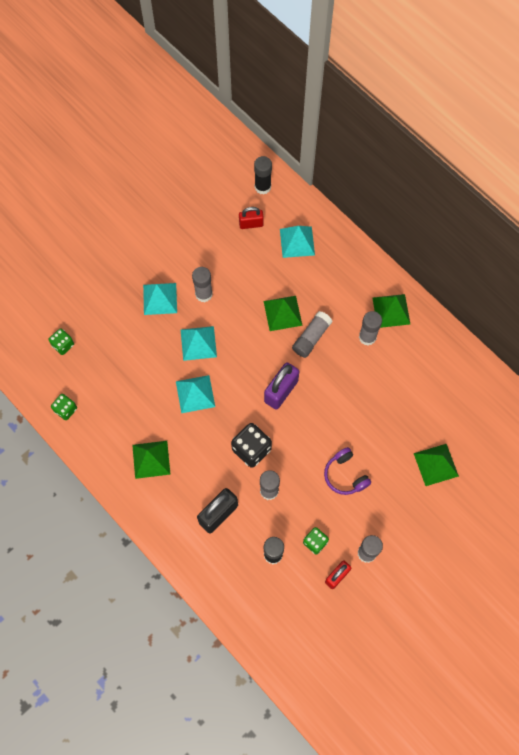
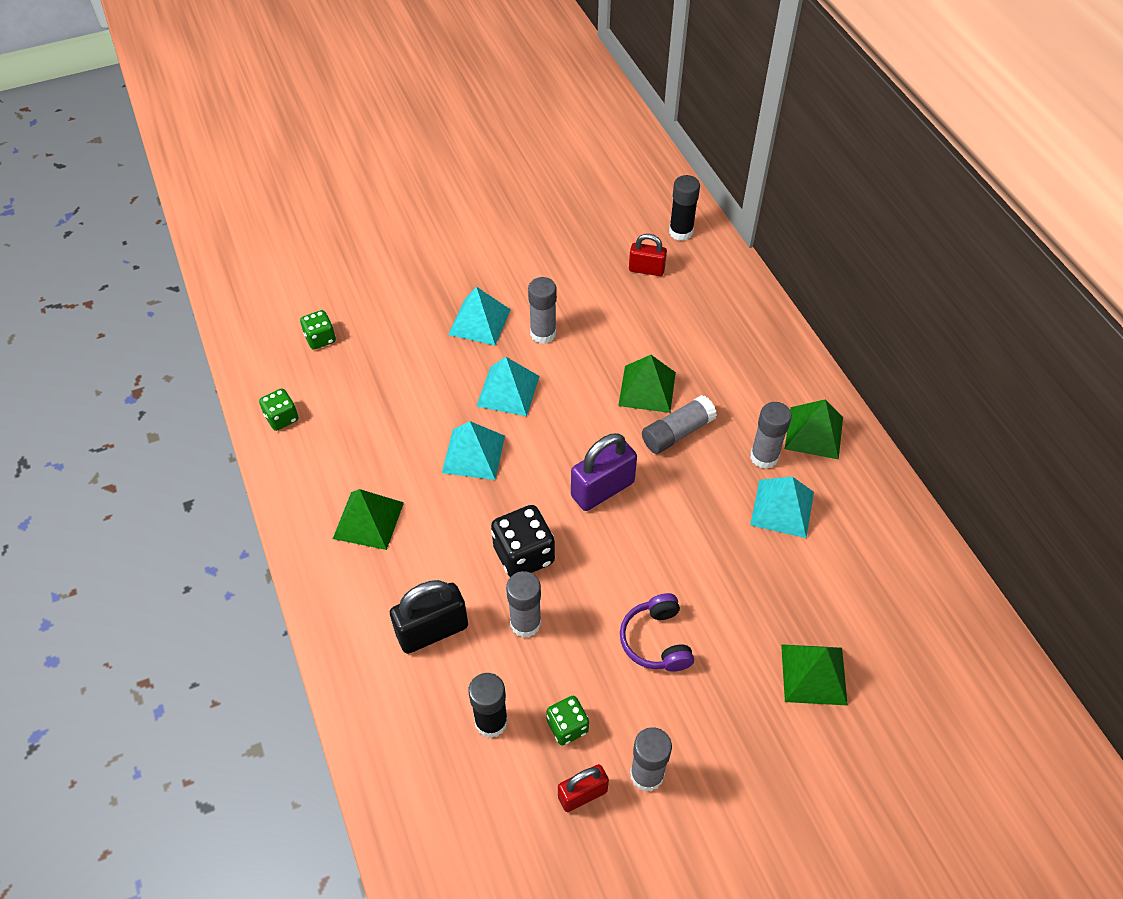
camera: 20 degrees right, 15 degrees down
turquoise pyramid [280,226,315,258] -> turquoise pyramid moved to [750,477,814,538]

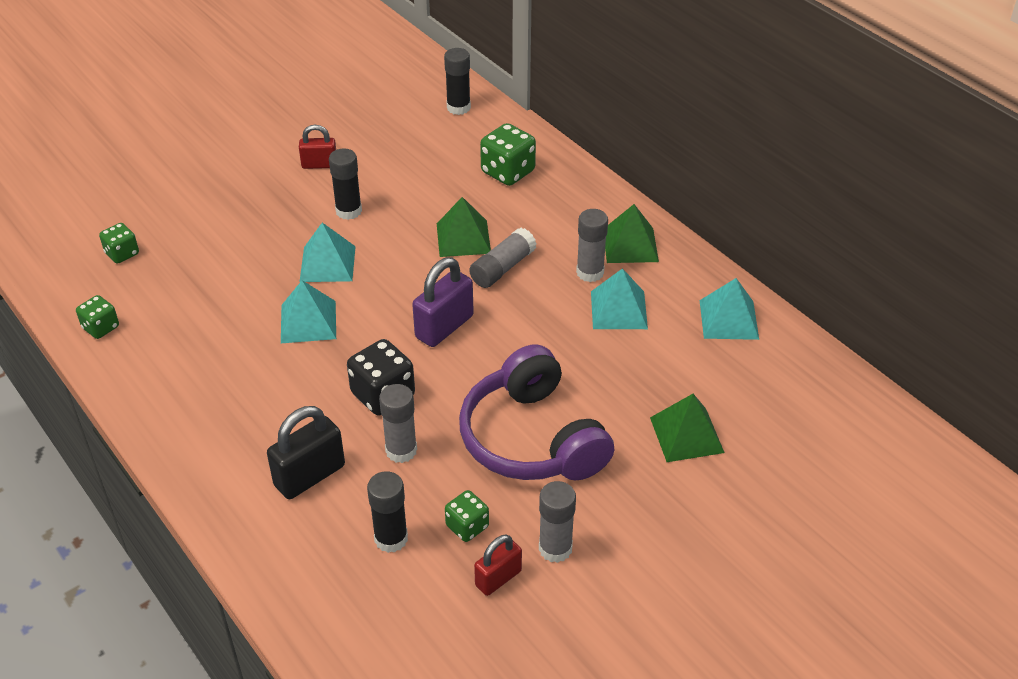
camera: 15 degrees left, 10 degrees down
green pyramid [333,489,404,550] -> none
turquoise pyramid [448,287,511,345] -> turquoise pyramid moved to [700,278,759,340]
grey glue stick [528,277,557,344] -> black glue stick [329,148,362,220]
purple headphones [620,593,694,672] -> purple headphones [459,344,614,480], size x1.96
red padlock [629,234,667,276] -> red padlock moved to [299,125,336,169]
none -> green dice [480,123,536,186]

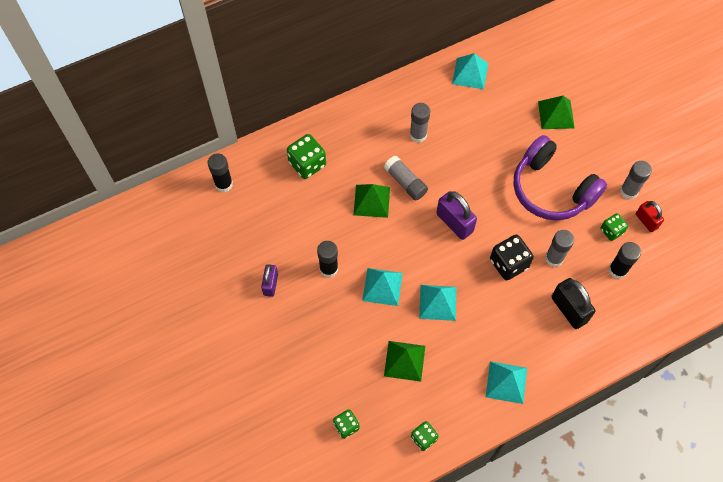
camera: 80 degrees left, 20 degrees up
red padlock [299,125,336,169] -> purple padlock [261,264,278,297]
purple headphones [459,344,614,480] -> purple headphones turned 60 degrees clockwise [513,135,607,220]
turquoise pyramid [591,268,648,329] -> turquoise pyramid moved to [486,361,527,404]
green pyramid [605,204,659,263] -> green pyramid moved to [384,341,425,382]

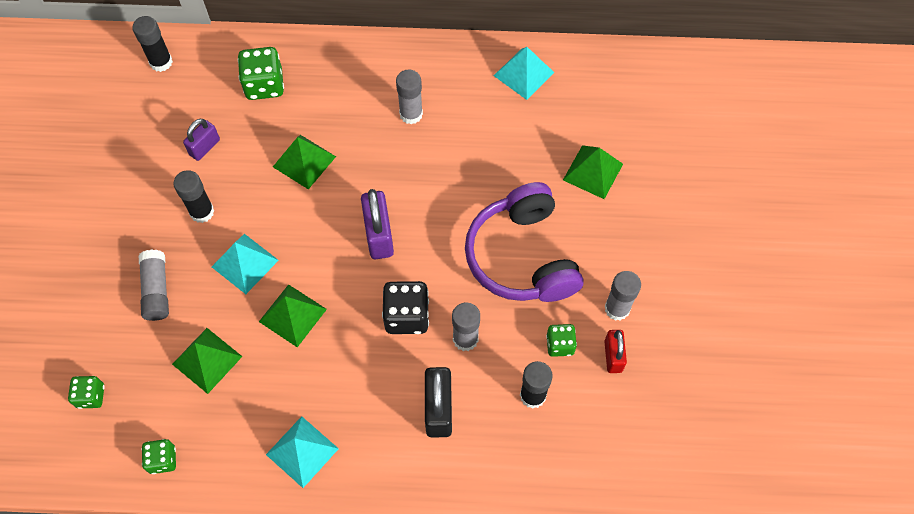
camera: 30 degrees right, 0 degrees up
purple padlock [261,264,278,297] -> purple padlock moved to [183,119,220,161]
grey glue stick [384,156,428,200] -> grey glue stick moved to [139,249,169,321]
turquoise pyramid [419,285,456,321] -> green pyramid [259,284,327,347]

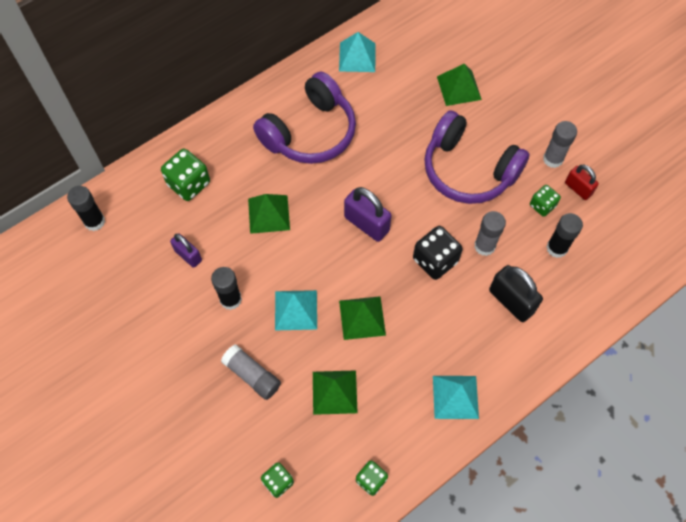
camera: 40 degrees left, 0 degrees up
purple padlock [183,119,220,161] -> purple padlock turned 45 degrees counterclockwise [170,233,202,268]
grey glue stick [396,69,423,124] -> purple headphones [253,72,356,164]

